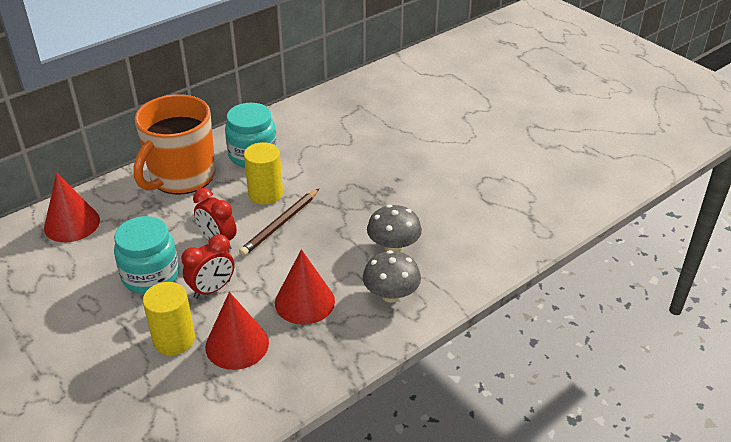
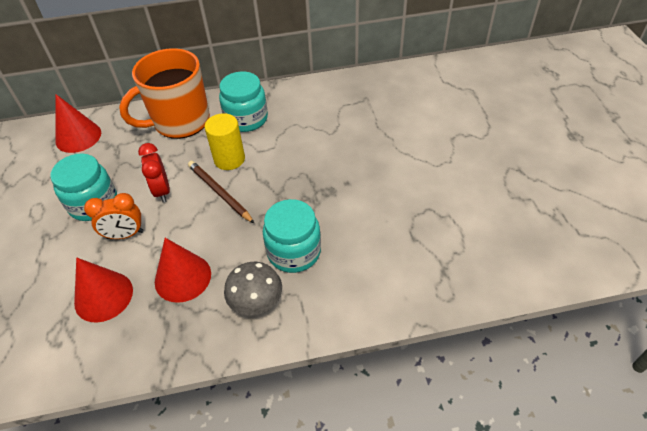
camera: 30 degrees right, 10 degrees up
yellow cylinder [143,282,195,355] -> none
red clock [182,234,235,299] -> orange clock [84,193,143,239]
brown pencil [239,189,319,256] -> brown pencil turned 75 degrees clockwise [188,161,255,224]
grey mushroom [367,205,422,252] -> turquoise jar [263,199,321,273]

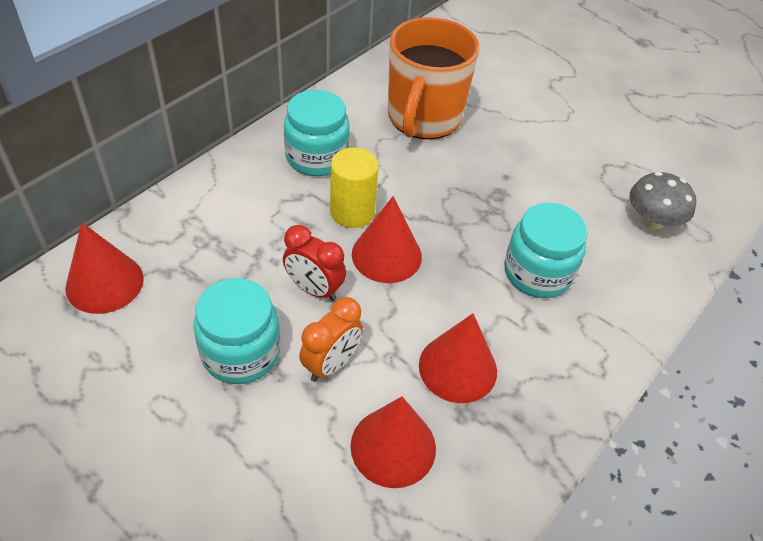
camera: 45 degrees left, 0 degrees up
orange mug [119,48,210,139] -> orange mug moved to [388,17,480,139]
brown pencil [188,161,255,224] -> red cone [352,196,422,283]
grey mushroom [224,262,282,315] -> grey mushroom moved to [630,172,696,230]

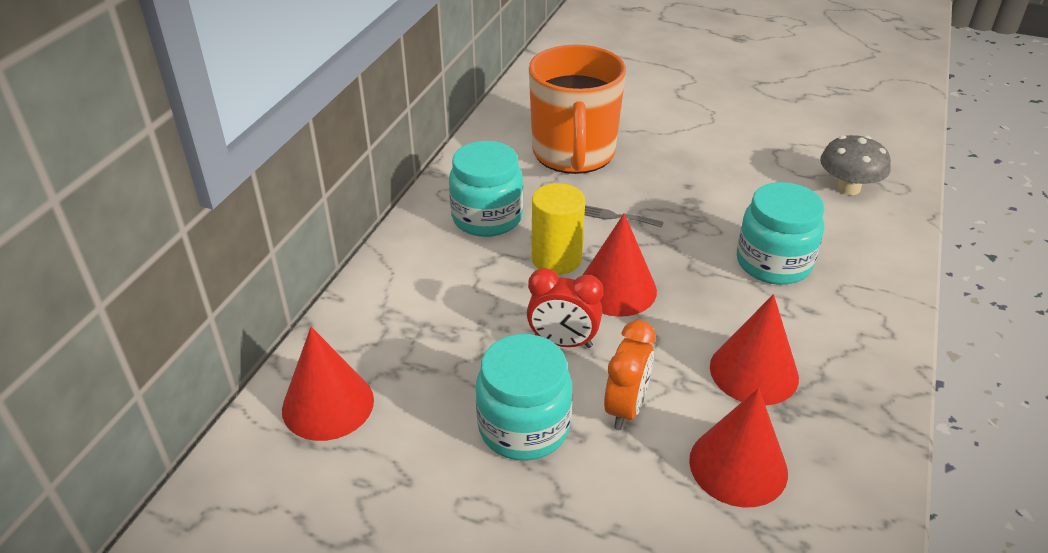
camera: 15 degrees left, 10 degrees down
none -> grey fork [585,205,663,228]

